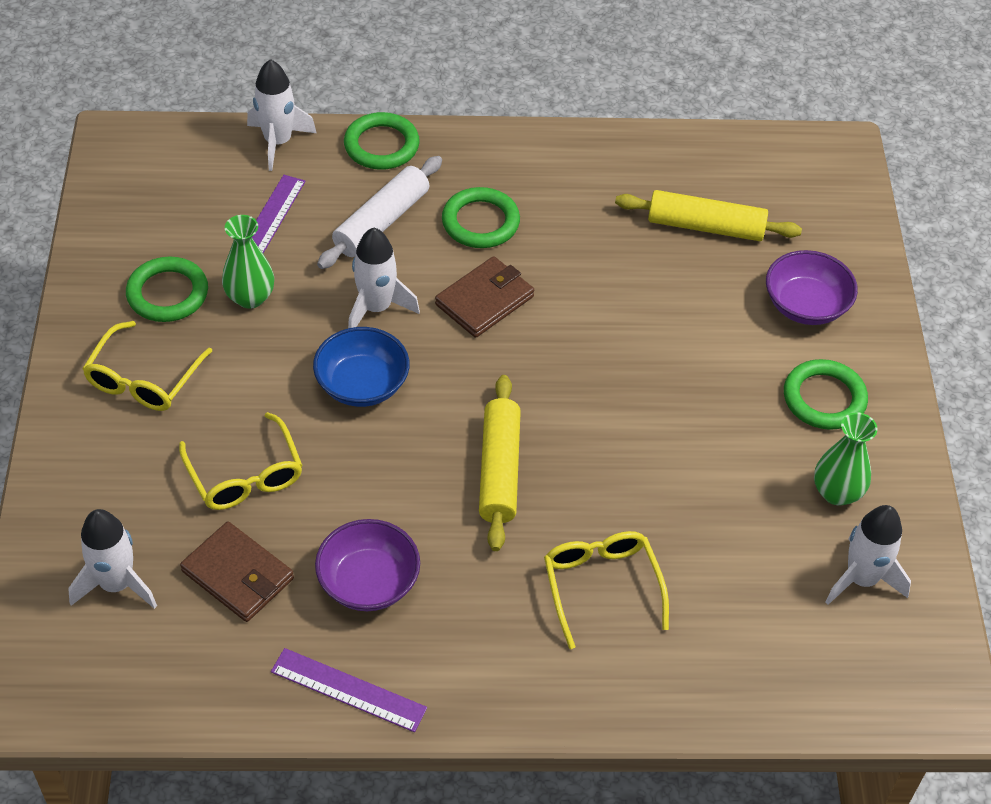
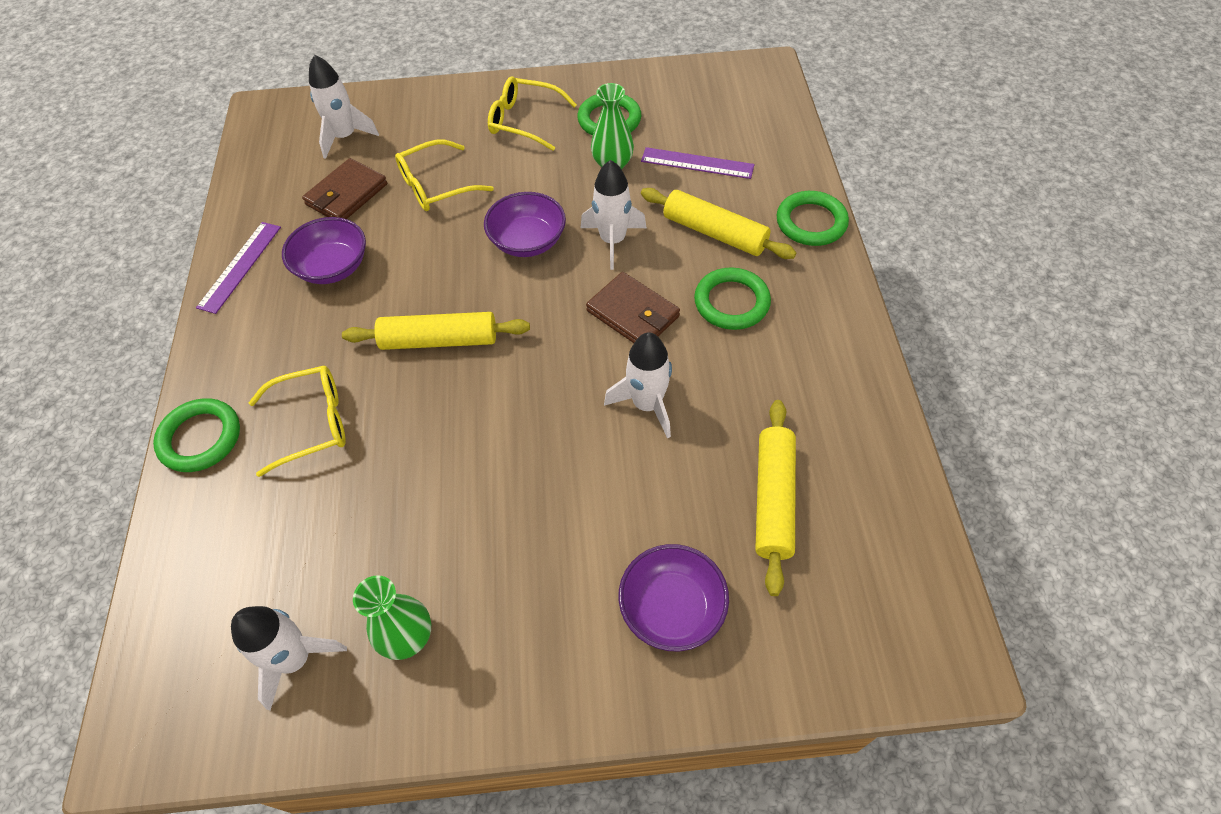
camera: 90 degrees right, 5 degrees up
white rocket [247,59,317,171] -> white rocket moved to [604,332,672,438]
blue bowl [313,327,409,407] -> purple bowl [484,192,566,257]
white rolling pin [317,156,442,269] -> yellow rolling pin [641,188,796,259]
green ring [784,359,868,430] -> green ring moved to [153,398,240,472]

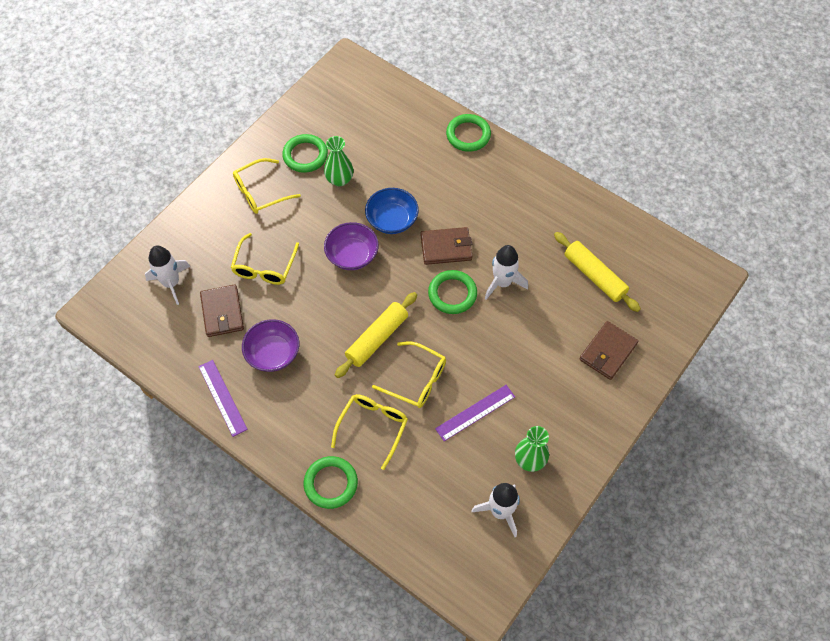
camera: 50 degrees left, 5 degrees up
white rocket [581,160,647,270] -> blue bowl [365,188,419,234]
purple bowl [618,544,729,651] -> brown wallet [579,321,638,380]
purple ruler [641,147,754,179] -> purple ruler moved to [435,385,515,441]
yellow rolling pin [641,188,796,259] -> none
green ring [694,268,771,330] -> green ring moved to [428,270,477,314]
none -> yellow glasses [372,341,446,408]

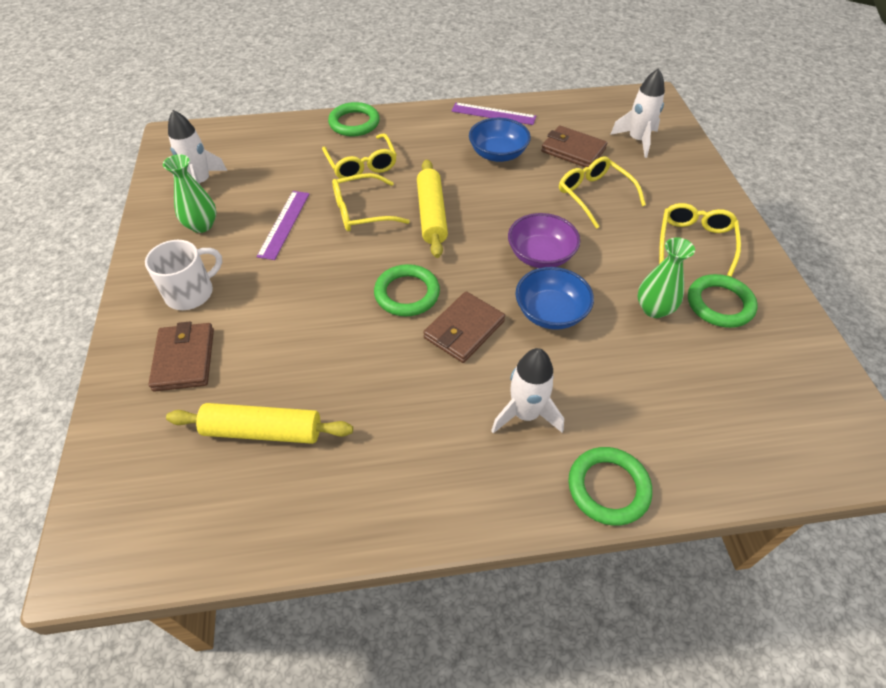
camera: 135 degrees right, 10 degrees down
purple bowl [242,319,299,372] -> blue bowl [469,118,531,162]
white rocket [485,245,528,300] -> white rocket moved to [491,348,564,433]
none -> white mug [145,240,222,310]

